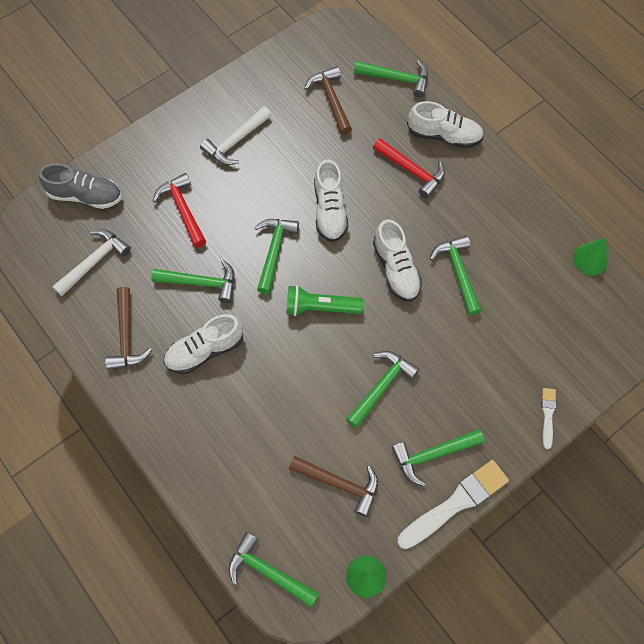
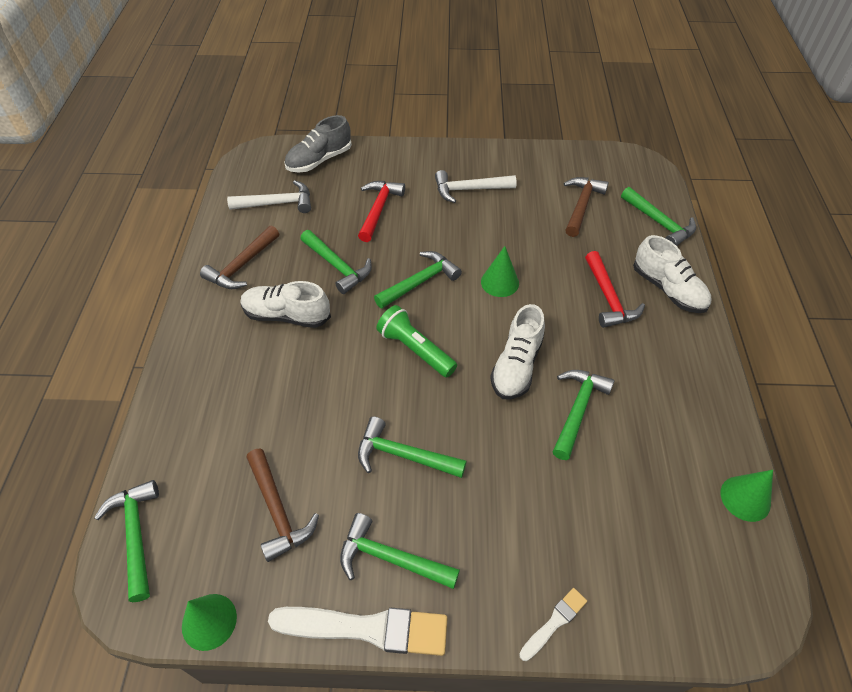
camera: 40 degrees right, 15 degrees down
grey shoe [39,163,122,209] -> grey shoe turned 90 degrees clockwise [284,115,352,172]
white shoe [314,160,348,242] -> green cone [481,246,519,297]
green hammer [346,351,419,428] -> green hammer turned 150 degrees counterclockwise [358,416,467,478]

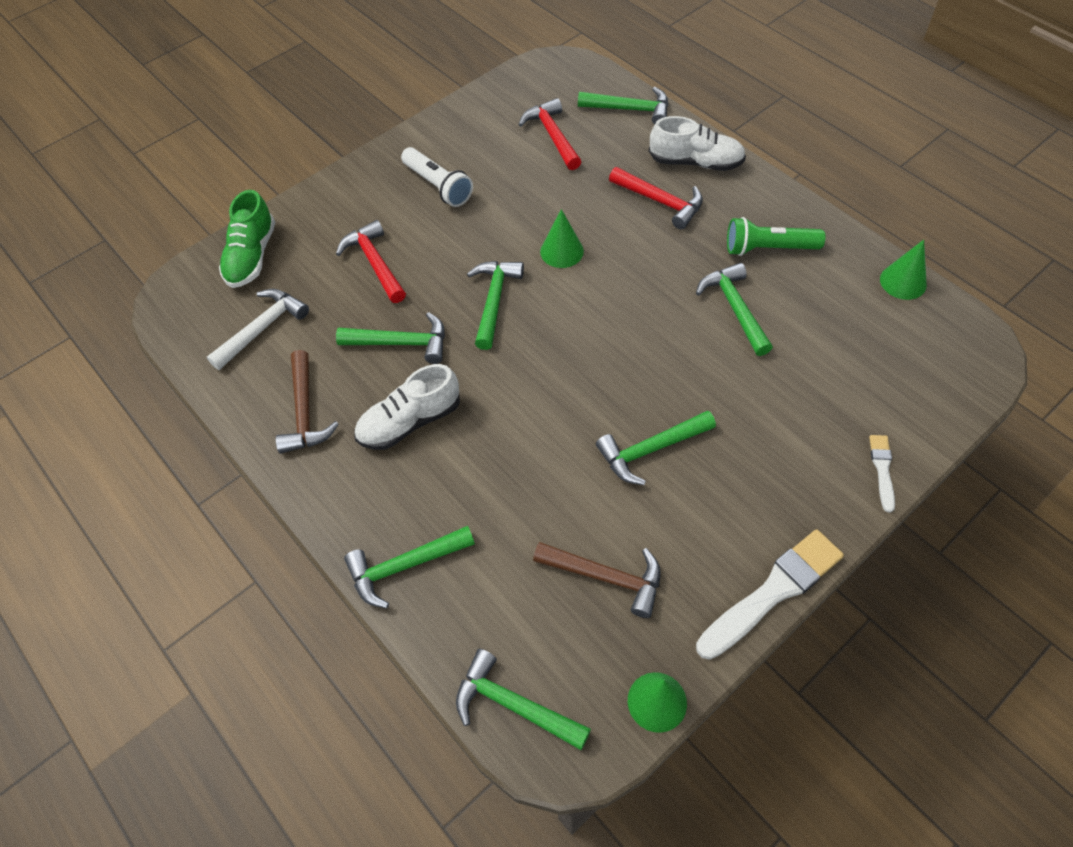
camera: 40 degrees left, 5 degrees up
grey shoe [284,115,352,172] -> green shoe [219,190,276,288]
green hammer [340,513,460,589] -> green hammer moved to [344,526,475,608]
green flashlight [376,305,457,378] -> green flashlight moved to [727,217,826,256]
white hammer [435,170,517,203] -> white flashlight [401,147,473,207]
white shoe [490,304,545,400] -> none
brown hammer [563,177,609,237] -> red hammer [518,98,581,170]

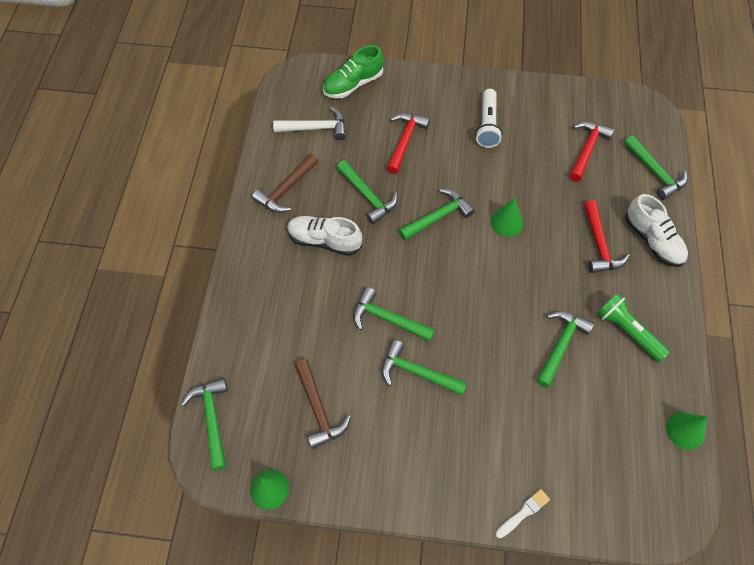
camera: 45 degrees right, 5 degrees up
green hammer [344,526,475,608] -> green hammer moved to [353,287,435,341]
white brush [696,529,844,660] -> none

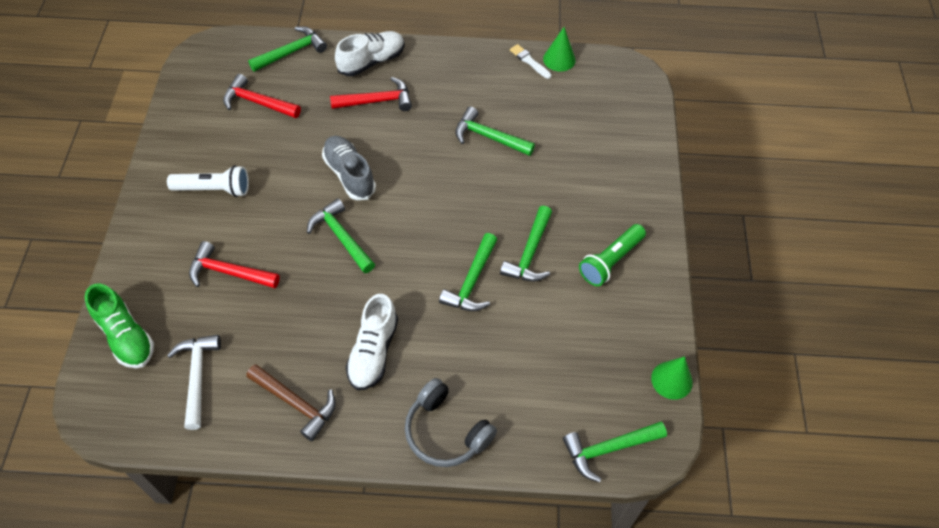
camera: 95 degrees left, 5 degrees down
brown hammer [295,359,351,449] -> none
green hammer [337,160,397,224] -> none
green cone [490,198,523,237] -> grey shoe [322,136,376,200]
white brush [495,489,550,538] -> white brush moved to [510,44,551,79]
green flashlight [597,293,670,362] -> green flashlight moved to [579,224,646,286]
none -> grey headphones [405,378,497,467]

